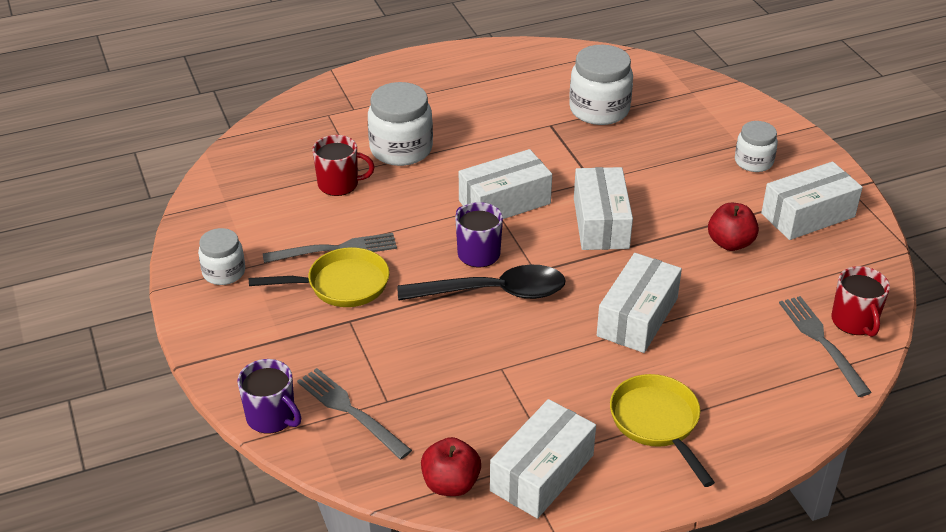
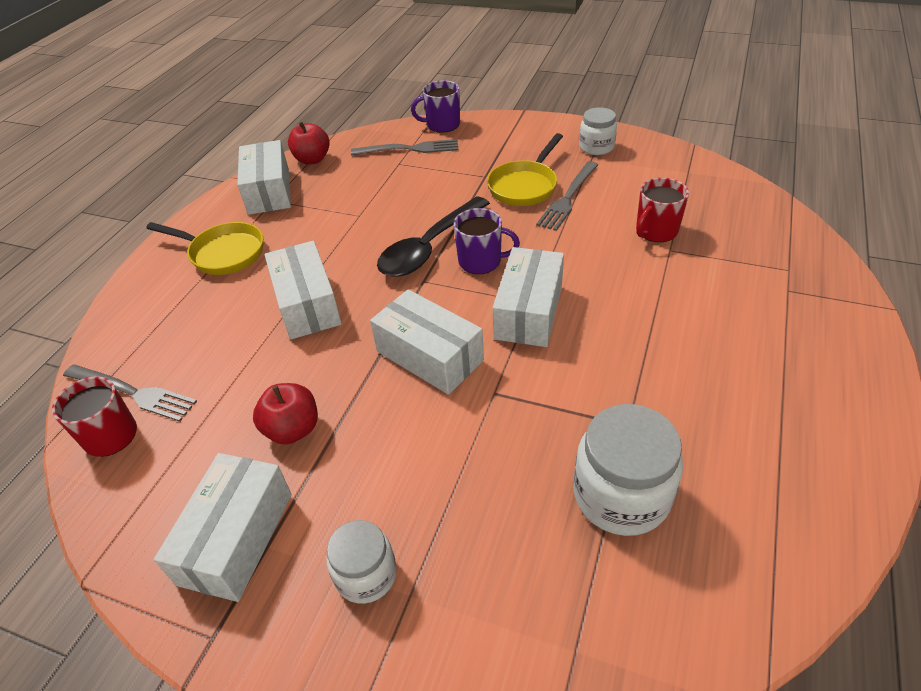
camera: 135 degrees right, 5 degrees up
white jar [368,82,433,166] -> none

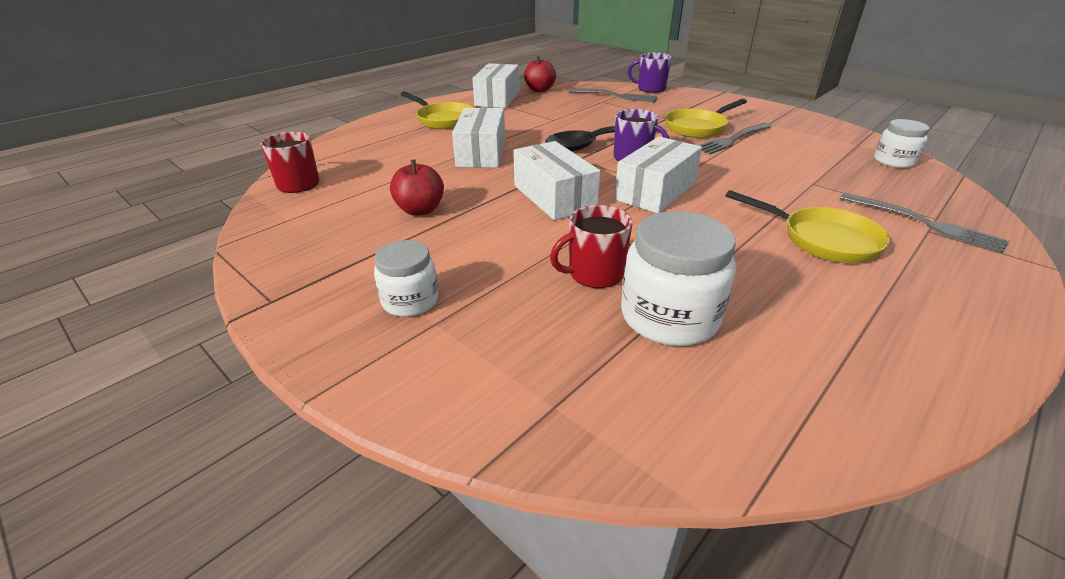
camera: 20 degrees right, 10 degrees down
grey fork [63,365,197,422] -> grey fork moved to [840,193,1010,253]
white box [154,453,292,602] -> none
white jar [579,107,617,155] -> white jar moved to [874,119,930,168]
red mug [636,178,689,242] -> red mug moved to [550,205,633,288]
none -> yellow pan [726,190,890,263]

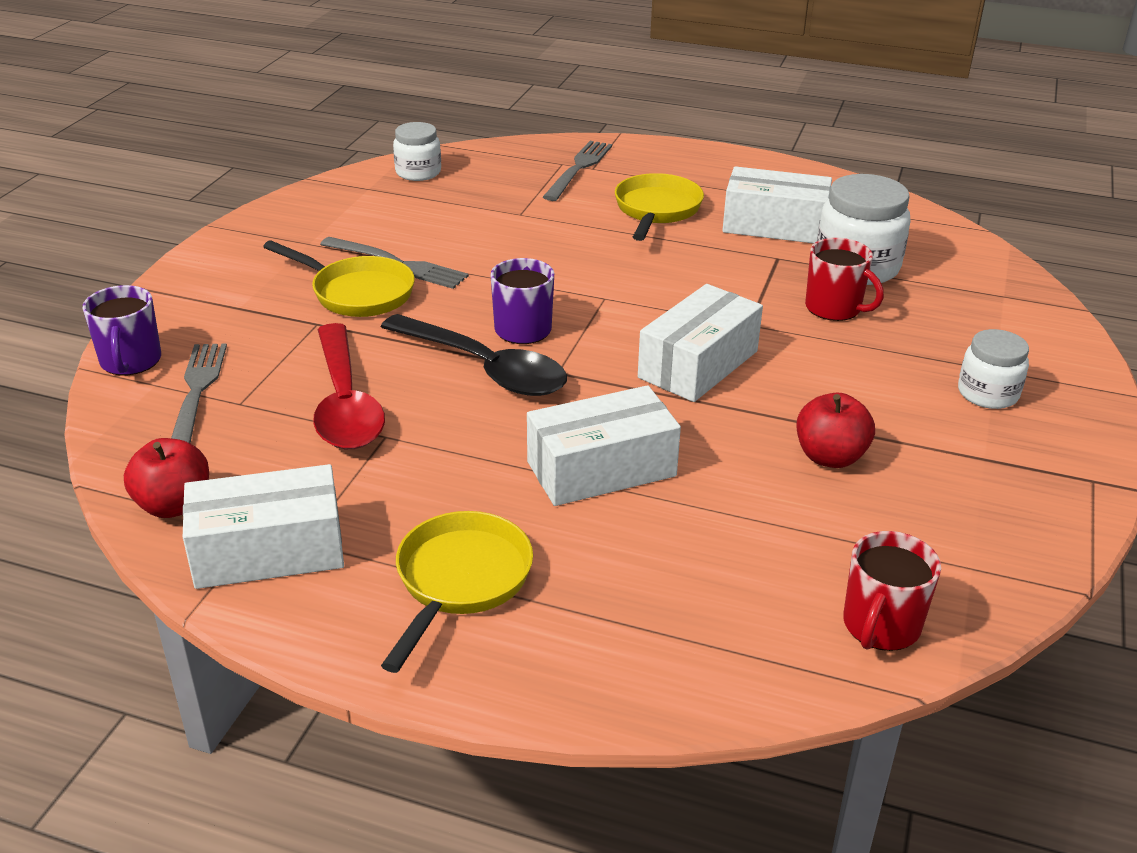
camera: 115 degrees left, 0 degrees up
white box [614,136,702,213] -> white box moved to [722,166,832,243]
none -> red spoon [313,323,385,449]

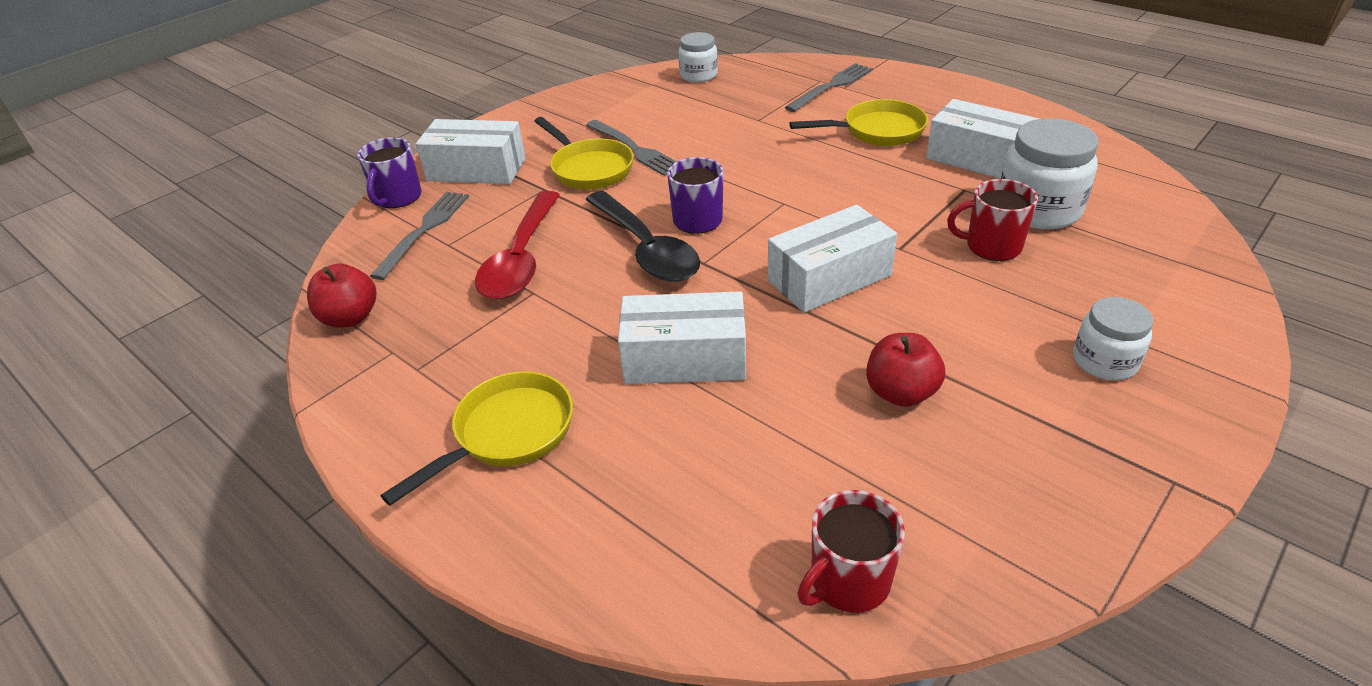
camera: 25 degrees right, 5 degrees up
white box [183,464,344,589] -> white box moved to [416,119,526,184]
yellow pan [615,173,704,241] -> yellow pan turned 45 degrees clockwise [789,99,928,146]
red mug [805,238,884,321] -> red mug turned 120 degrees clockwise [947,179,1038,261]

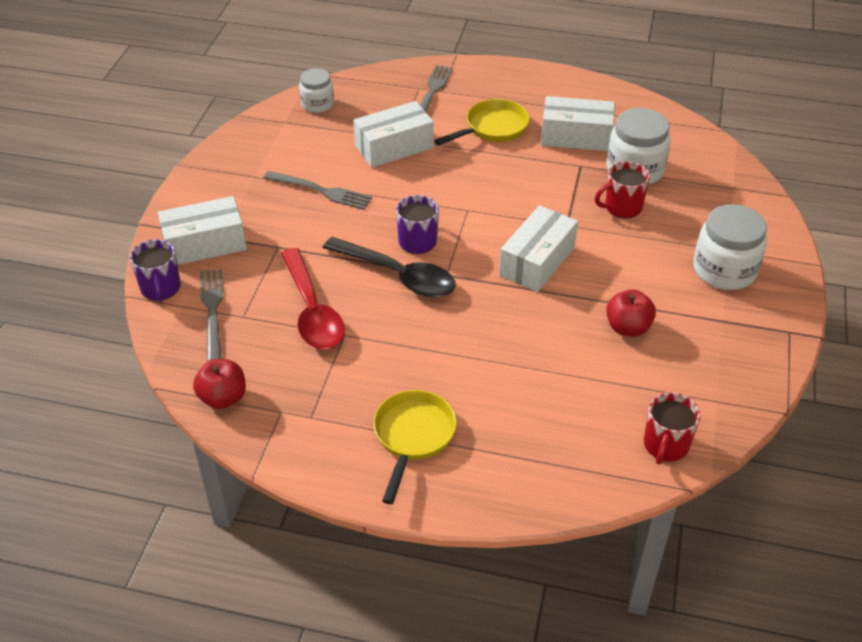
camera: 30 degrees left, 5 degrees up
yellow pan [534,117,634,189] -> none
white box [618,291,746,384] -> white box moved to [353,101,434,168]
white jar [1073,297,1153,380] -> white jar [693,204,767,290], size x1.64

